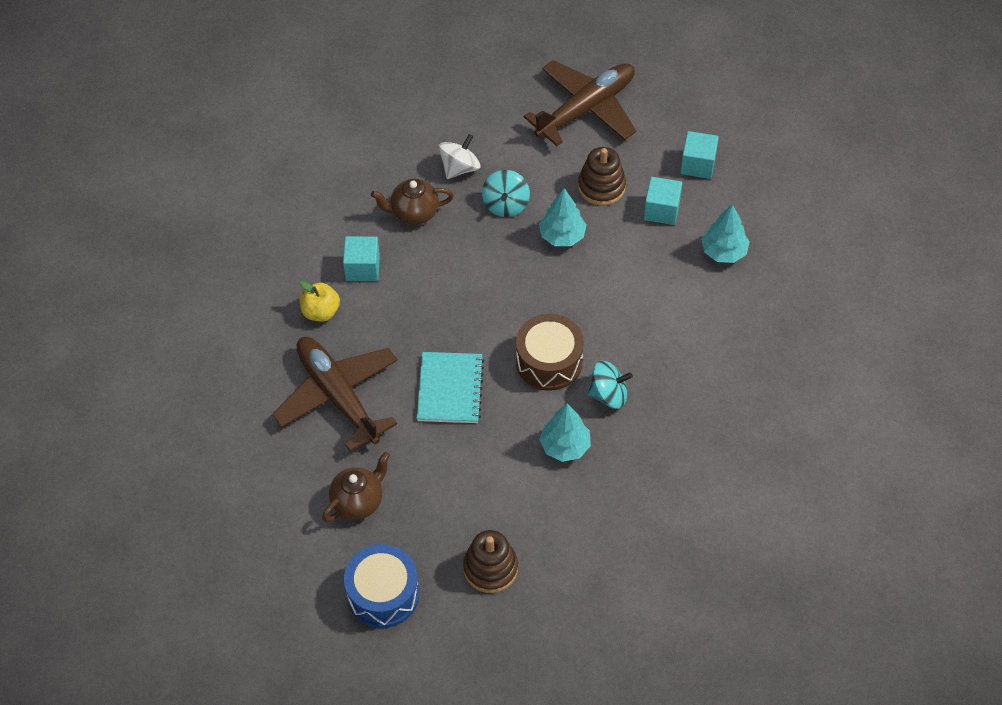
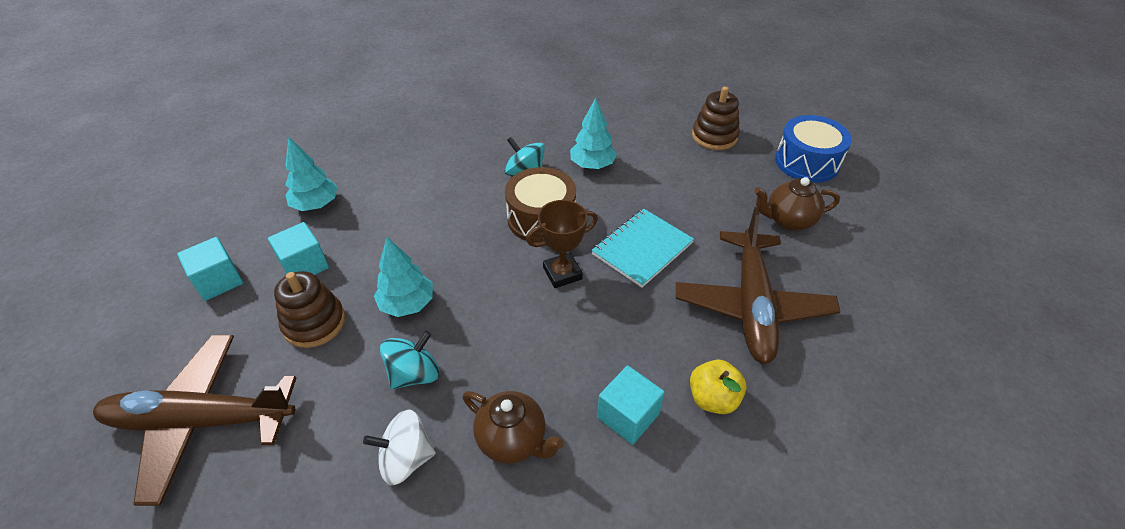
camera: 140 degrees left, 10 degrees down
none -> brown trophy [526,200,598,288]

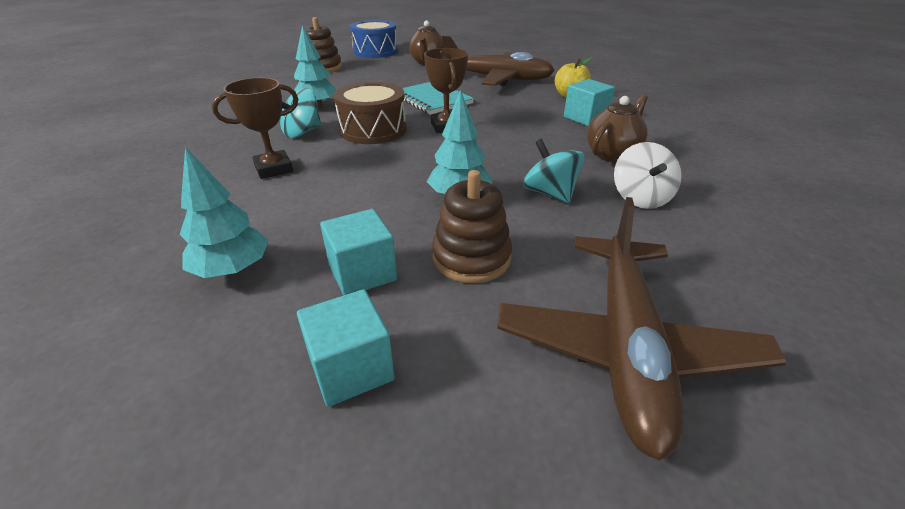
camera: 80 degrees left, 10 degrees down
none -> brown trophy [212,78,298,179]

